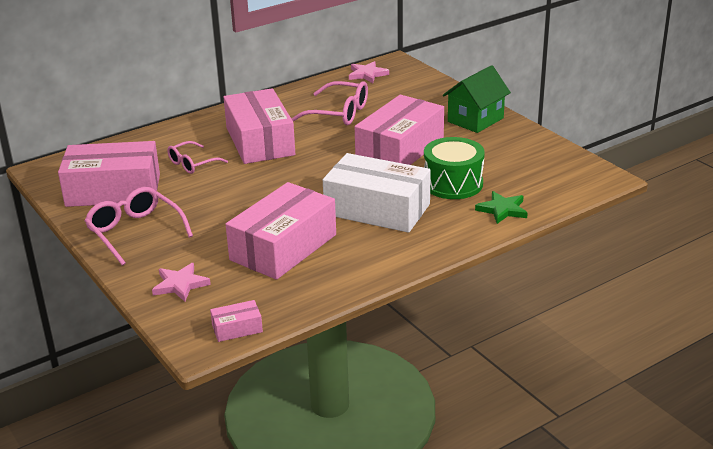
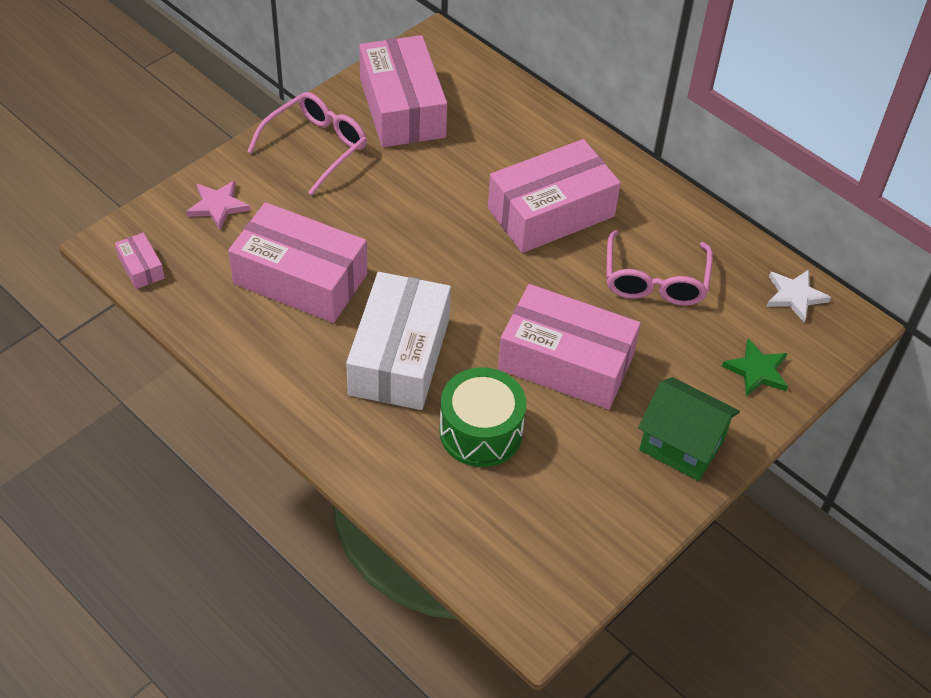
camera: 75 degrees right, 20 degrees up
pink glasses [167,141,228,174] -> none
pink star [349,61,389,83] -> white star [766,269,831,322]
green star [475,191,528,224] -> green star moved to [722,339,788,396]

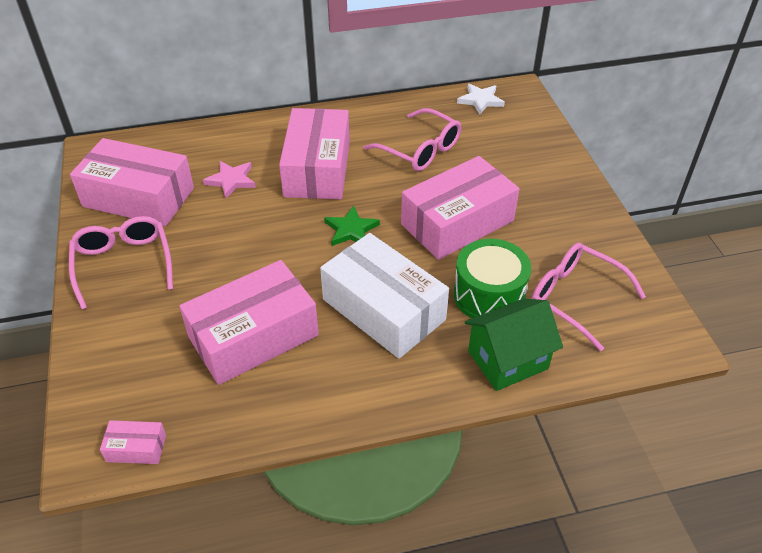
camera: 55 degrees left, 5 degrees down
pink star [186,180,250,230] -> pink star moved to [203,161,256,198]
green house [638,377,740,481] -> green house moved to [465,299,563,391]
green star [722,339,788,396] -> green star moved to [324,206,380,246]
none -> pink glasses [532,243,646,351]

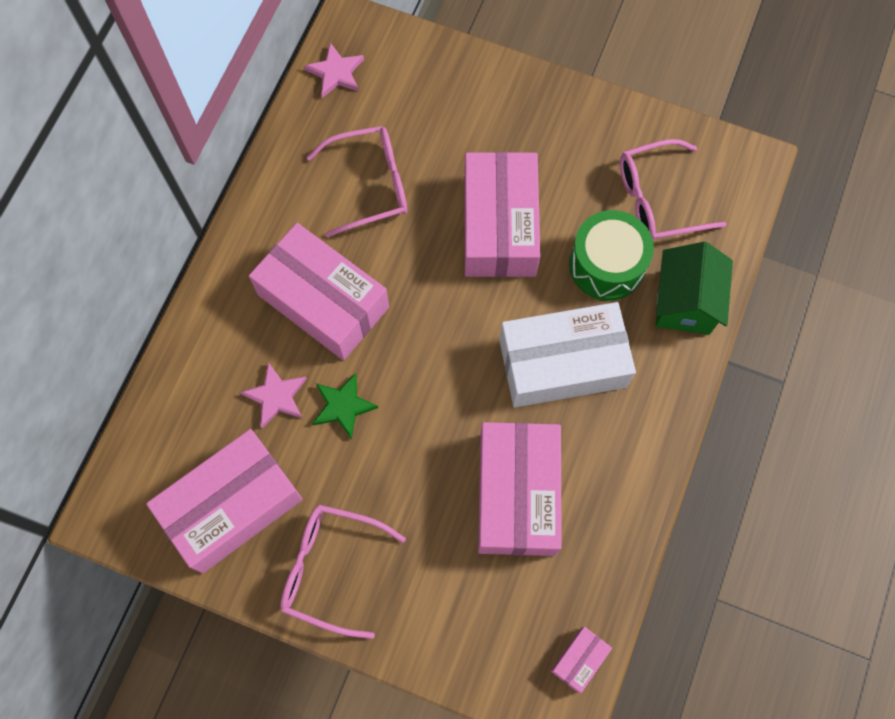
camera: 55 degrees left, 25 degrees up
green star [324,206,380,246] -> green star moved to [312,373,378,439]
white star [457,83,505,115] -> pink star [304,42,364,98]

